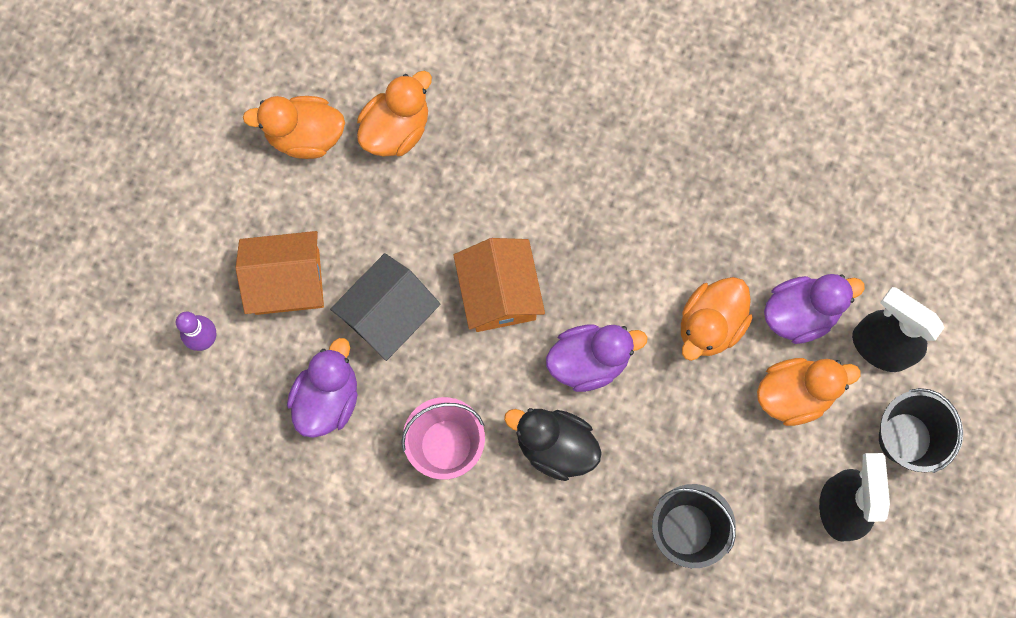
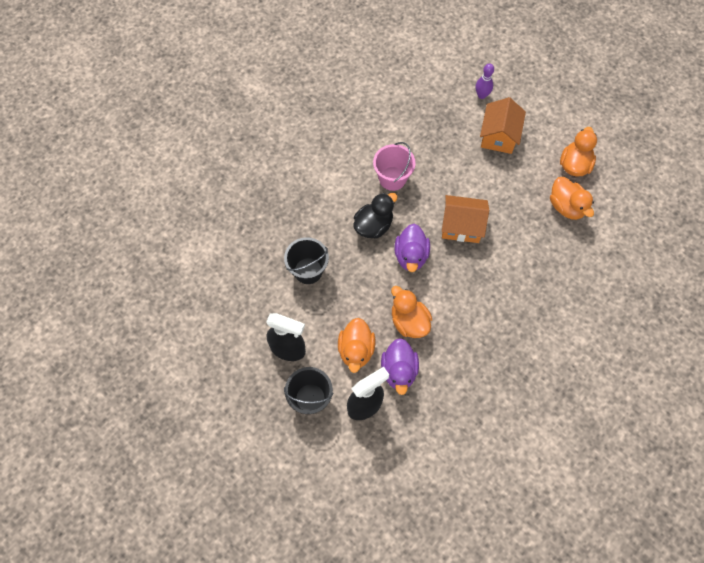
camera: 110 degrees right, 10 degrees down
purple duck [287,338,358,438] -> none
black house [330,253,440,361] -> none

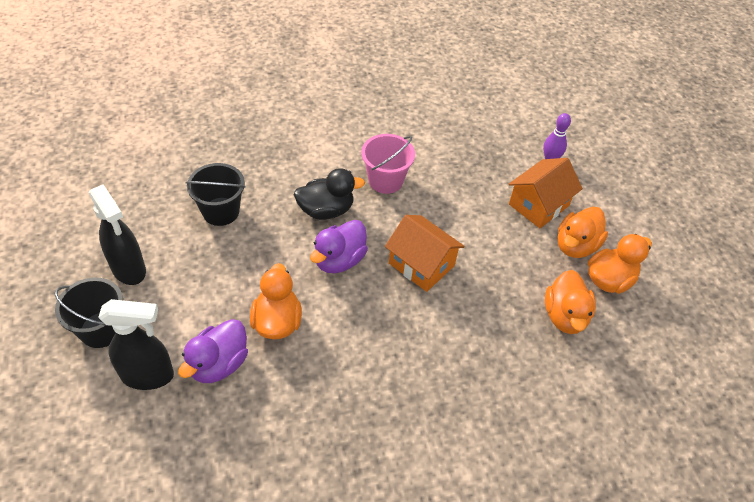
camera: 30 degrees right, 15 degrees down
orange duck [338,318,375,373] -> orange duck moved to [558,207,608,258]

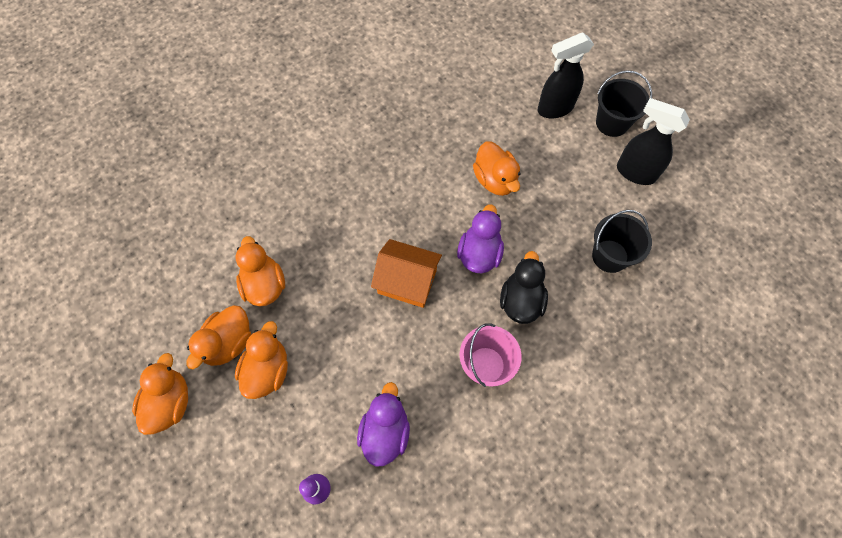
camera: 160 degrees right, 15 degrees up
purple duck [178,319,248,383] -> purple duck moved to [357,382,410,467]
black duck [294,168,365,220] -> black duck turned 135 degrees clockwise [500,251,548,324]
orange house [509,158,583,228] -> none
none -> orange duck [132,353,188,435]

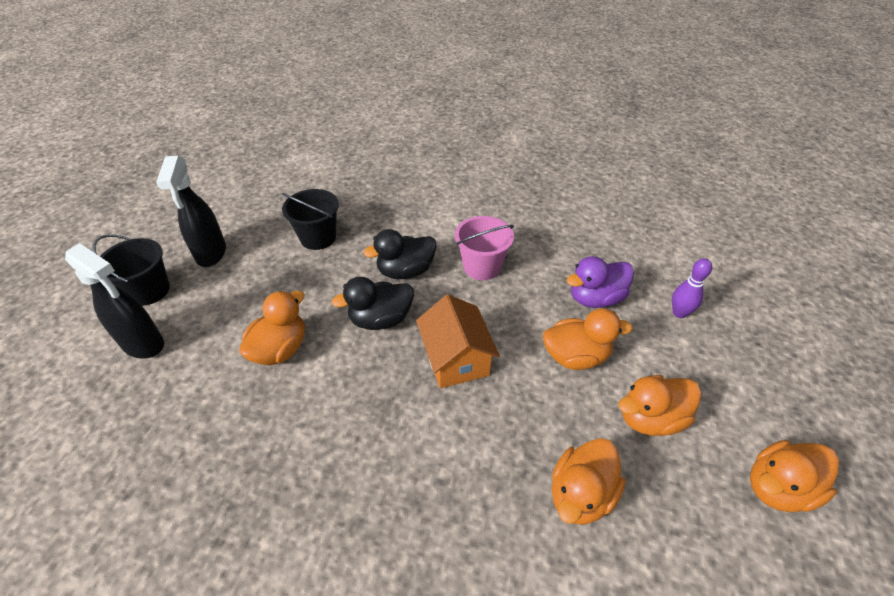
camera: 125 degrees left, 20 degrees down
orange duck [186,305,251,369] -> orange duck moved to [543,308,633,370]
purple duck [457,204,504,273] -> black duck [332,277,414,330]

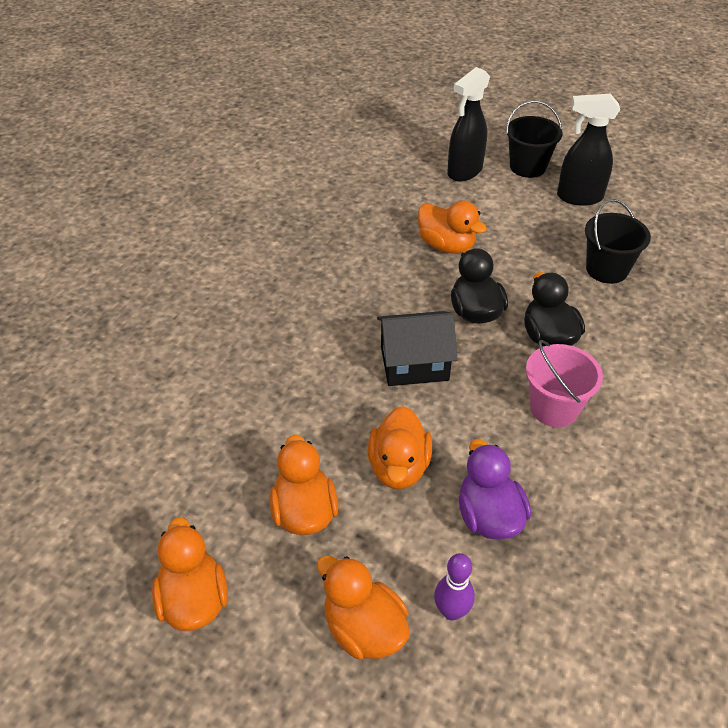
camera: 100 degrees right, 0 degrees up
orange house [416,294,500,388] -> black house [377,311,458,386]
orange duck [552,438,626,524] -> orange duck moved to [317,555,409,659]

